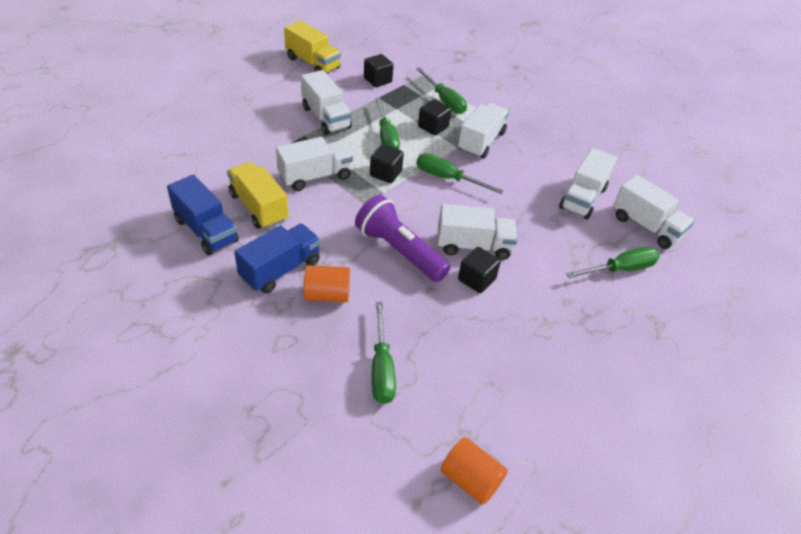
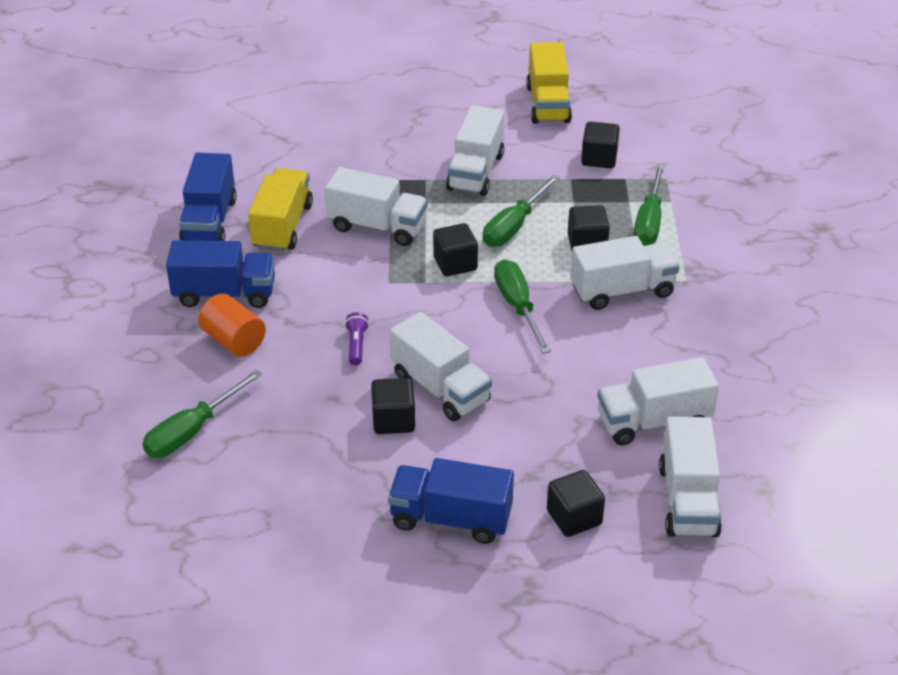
camera: 50 degrees right, 5 degrees down
purple flashlight [355,195,451,282] -> purple flashlight [345,312,369,365], size x0.41
orange cylinder [440,437,508,505] -> none
green screwdriver [566,247,660,278] -> black cube [547,470,605,537]
none -> blue truck [388,458,514,544]

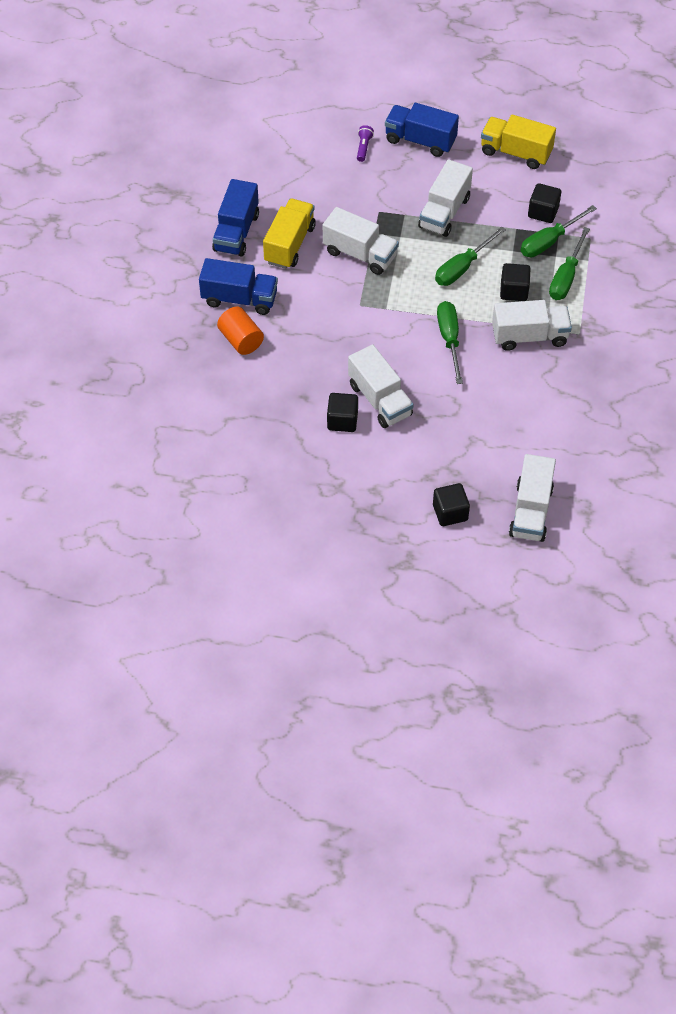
camera: 10 degrees right, 15 degrees up
green screwdriver [143,370,262,458] -> green screwdriver moved to [521,205,597,257]
purple flashlight [345,312,369,365] -> purple flashlight moved to [357,125,374,162]
blue truck [388,458,514,544] -> blue truck moved to [385,103,459,157]
black cube [433,223,478,276] -> none
yellow truck [526,42,572,124] -> yellow truck turned 105 degrees clockwise [481,115,556,169]
white truck [598,357,719,445] -> none

